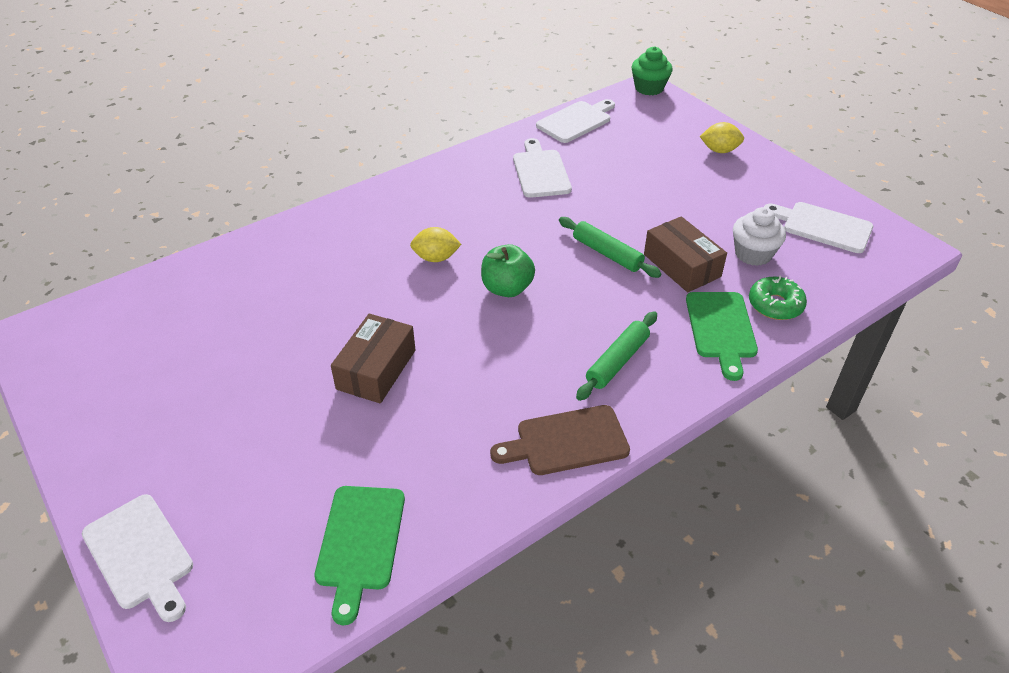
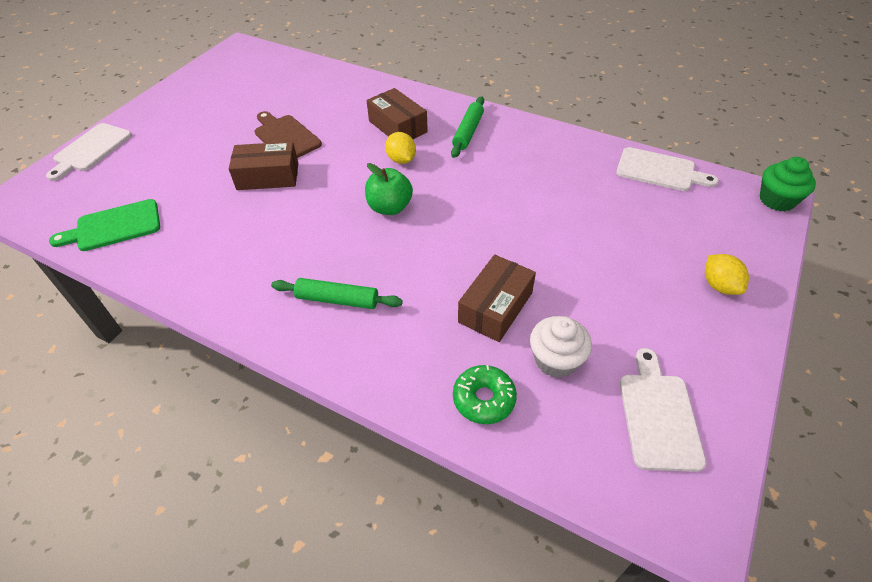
camera: 65 degrees right, 5 degrees up
brown cutting board [490,405,630,475] -> brown cutting board moved to [254,111,322,158]
white cutting board [513,138,572,198] -> none
green rolling pin [559,217,661,278] -> green rolling pin moved to [451,96,484,158]
green cutting board [686,292,758,381] -> none
none -> brown box [367,88,428,139]

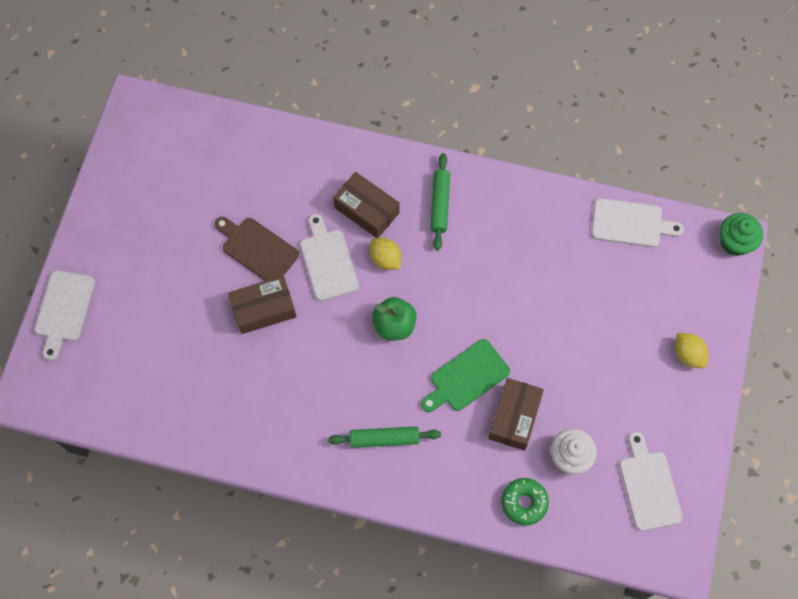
camera: 15 degrees left, 20 degrees up
green cutting board [49,199,160,251] -> green cutting board moved to [421,339,510,412]
none -> white cutting board [300,214,359,301]

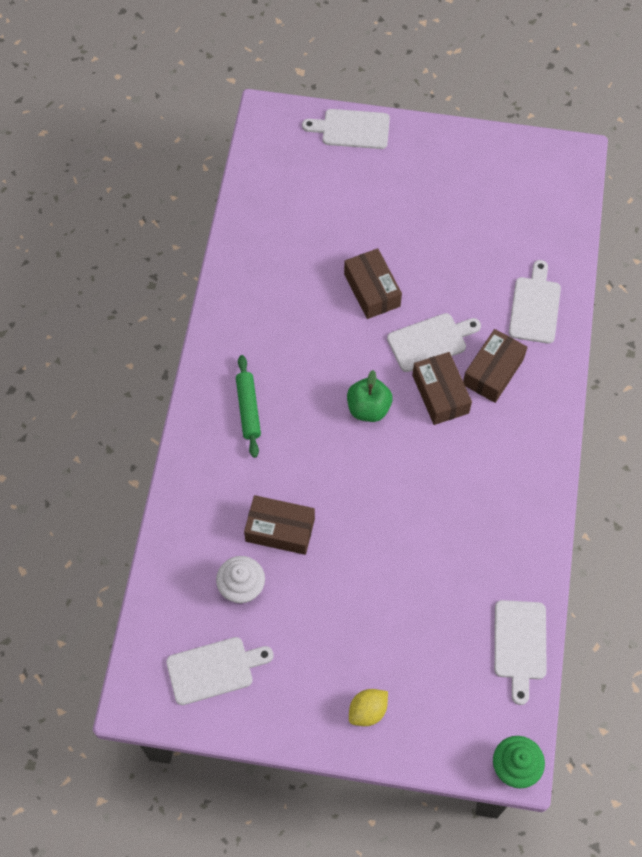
camera: 85 degrees right, 5 degrees down
brown cutting board [215,217,299,281] -> none
yellow lemon [370,238,401,270] -> brown box [412,352,472,425]
green cutting board [421,339,510,412] -> none
green rolling pin [430,153,450,251] -> none
green donut [501,478,549,526] -> none
none -> white cutting board [509,260,561,344]

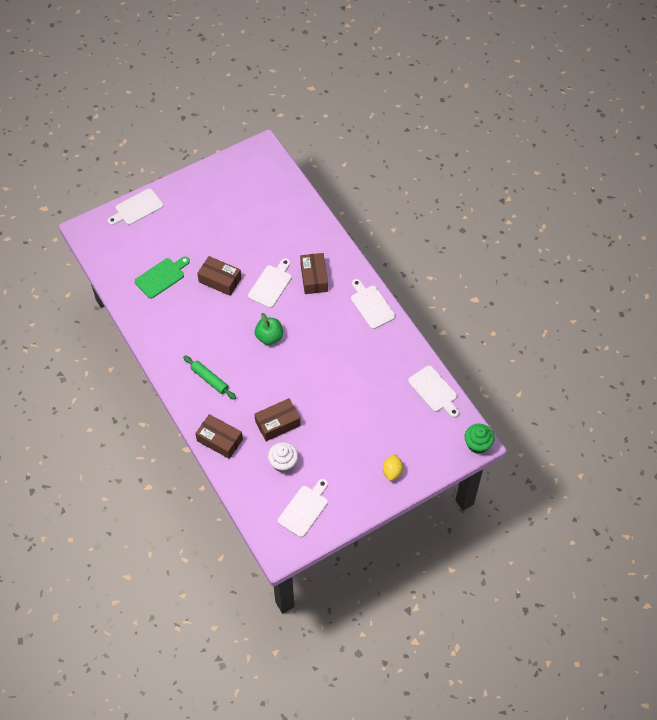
camera: 40 degrees left, 5 degrees down
brown box [412,352,472,425] -> brown box moved to [195,414,243,459]
white cutting board [509,260,561,344] -> white cutting board moved to [351,279,396,329]
none -> green cutting board [135,257,190,299]

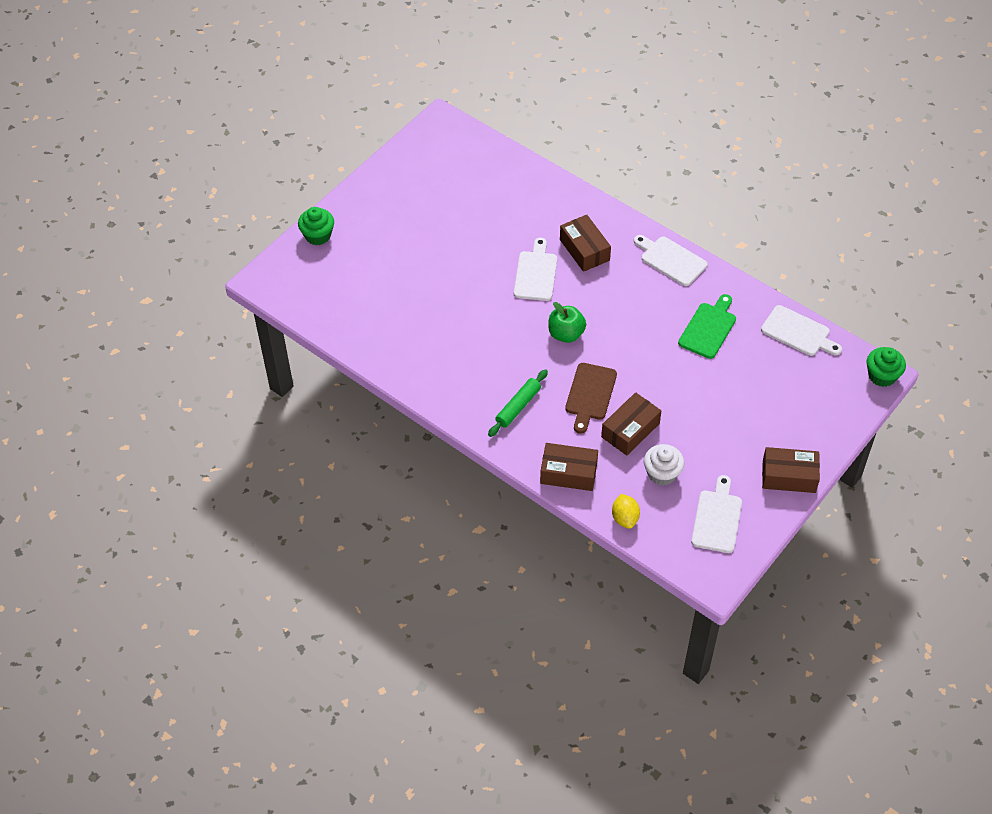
camera: 20 degrees left, 5 degrees down
white cutting board [108,188,163,225] -> green cupcake [298,207,334,245]
green cutting board [135,257,190,299] -> green cutting board moved to [678,294,736,359]
green rolling pin [183,355,236,400] -> green rolling pin turned 75 degrees counterclockwise [488,369,548,437]
brown box [197,256,241,296] -> brown box moved to [762,447,820,493]
yellow lemon [383,454,403,481] -> yellow lemon moved to [612,494,640,529]
none -> brown cutting board [565,363,617,434]

